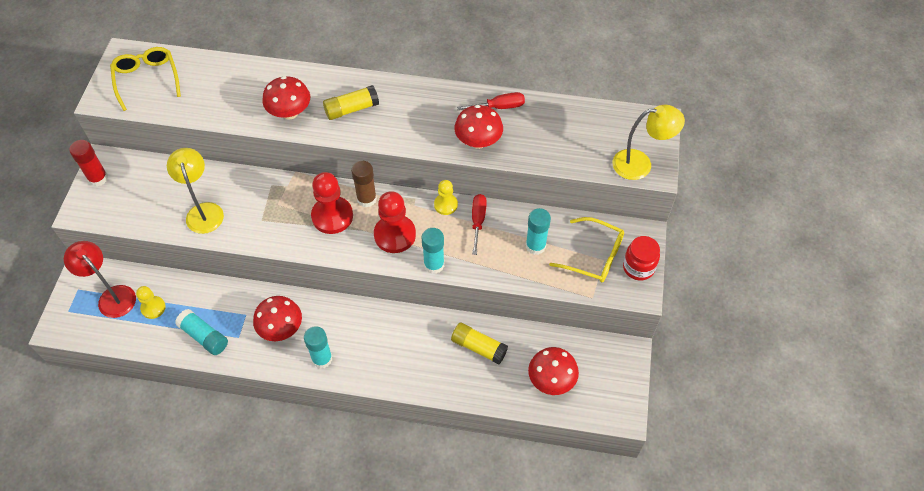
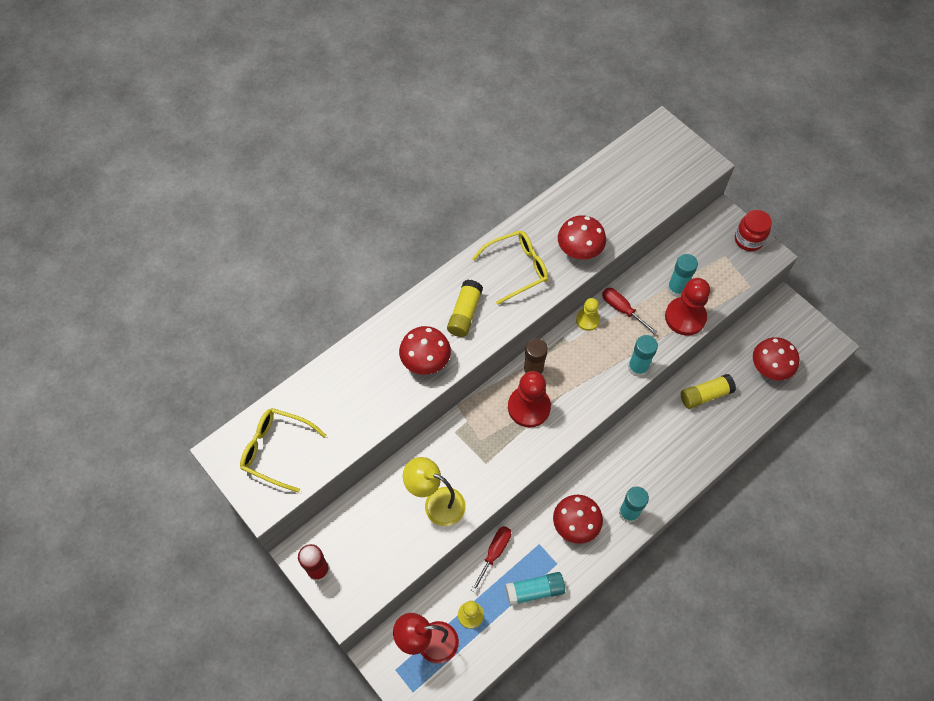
camera: 50 degrees left, 5 degrees up
red pawn [374,191,416,253] -> red pawn moved to [665,278,710,335]
red screwdriver [457,92,525,110] -> red screwdriver moved to [471,526,511,593]
yellow glasses [549,217,624,283] -> yellow glasses moved to [472,230,548,305]
yellow lamp [613,105,685,180] -> none

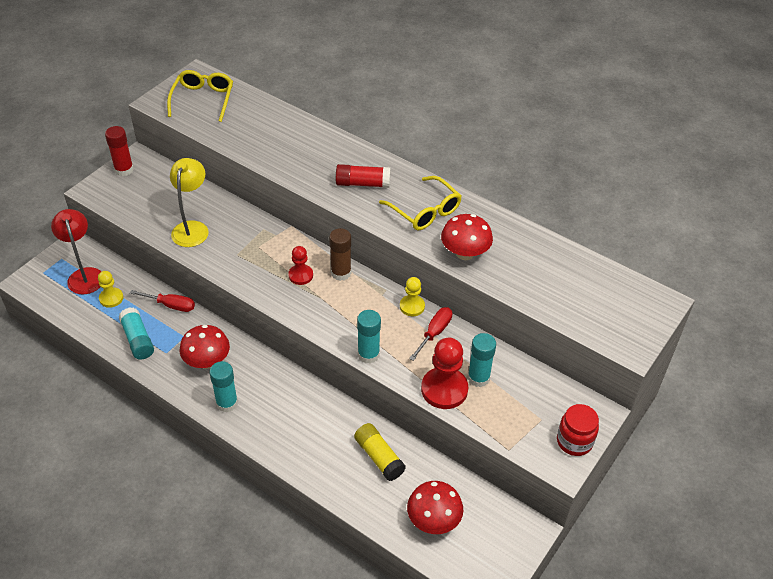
camera: 75 degrees right, 15 degrees down
red mushroom [399,326,451,375] -> none
yellow glue stick [447,280,483,337] -> red glue stick [336,164,390,188]
red pawn [508,371,551,427] -> red pawn [288,246,313,285], size x0.58

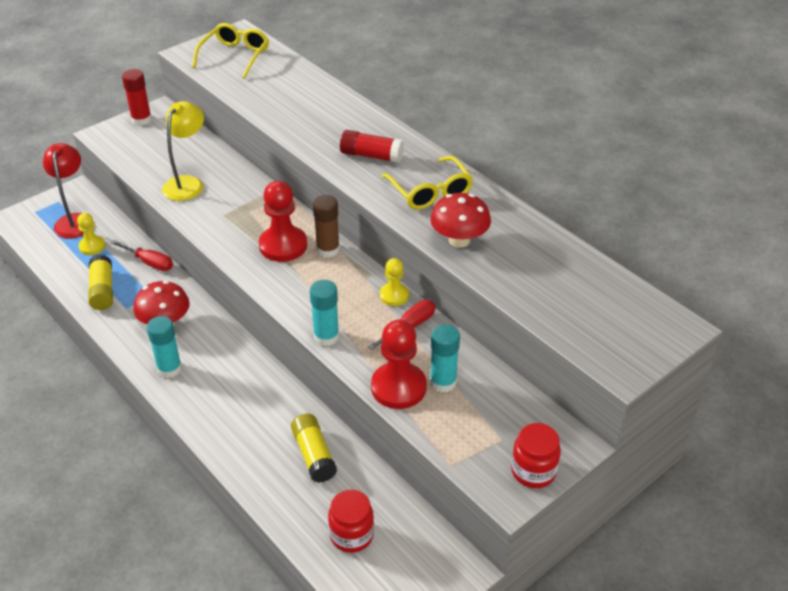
camera: 15 degrees right, 5 degrees down
turquoise glue stick [119,307,154,359] -> yellow glue stick [88,255,113,310]
red pawn [288,246,313,285] -> red pawn [259,181,307,262], size x1.73
red mushroom [407,481,463,534] -> red jar [328,490,374,553]

